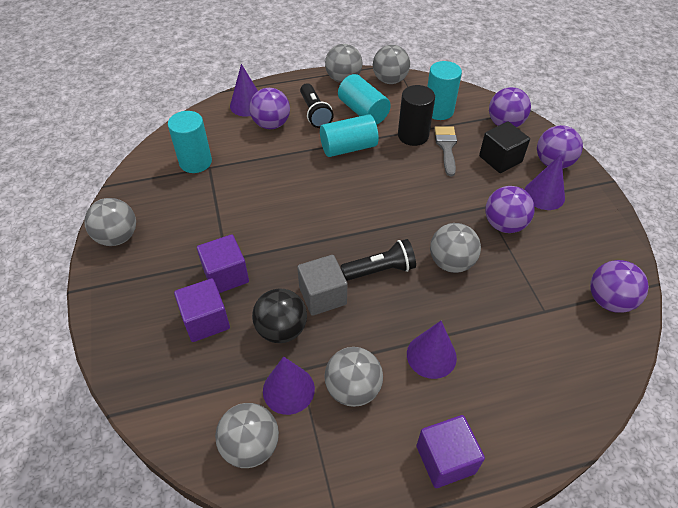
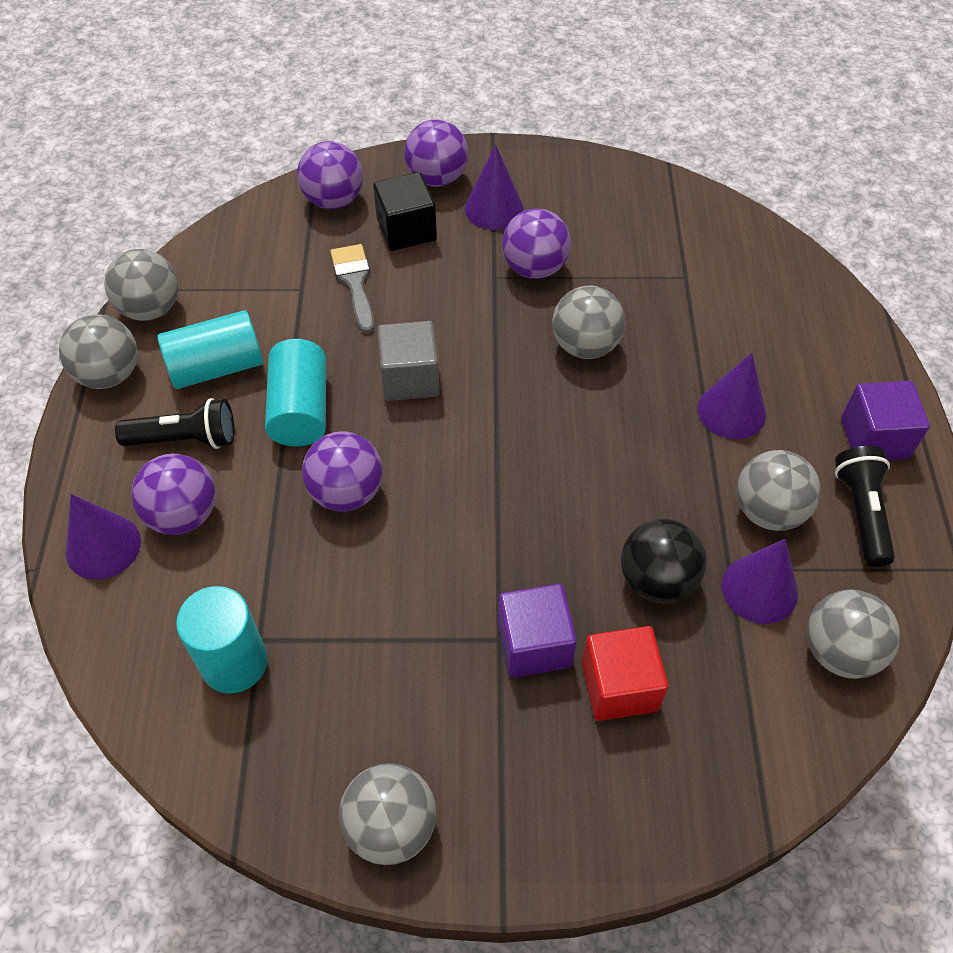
camera: 75 degrees left, 5 degrees up
purple cube [174,278,230,342] -> red cube [582,626,668,721]
grey cube [297,255,347,316] -> grey cube moved to [377,321,440,401]
black flashlight [341,239,416,281] -> black flashlight moved to [835,446,895,567]
black cylinder [398,85,435,146] -> none
turquoise cylinder [427,61,462,120] -> none
grey brush [434,126,457,176] -> grey brush turned 60 degrees clockwise [330,244,374,334]
purple ball [590,260,649,313] -> purple ball moved to [302,431,383,512]

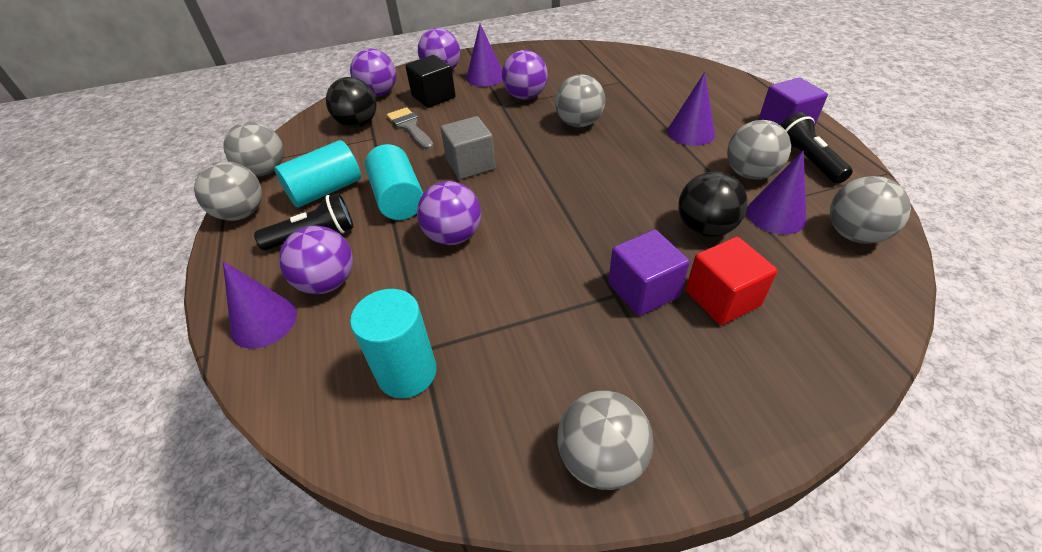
camera: 15 degrees left, 10 degrees down
none -> black ball [326,77,376,128]

